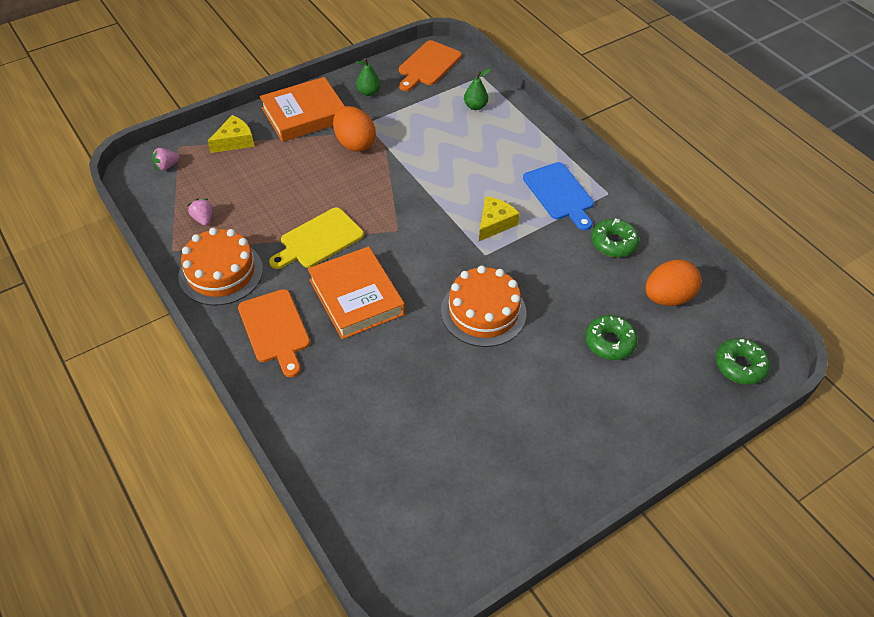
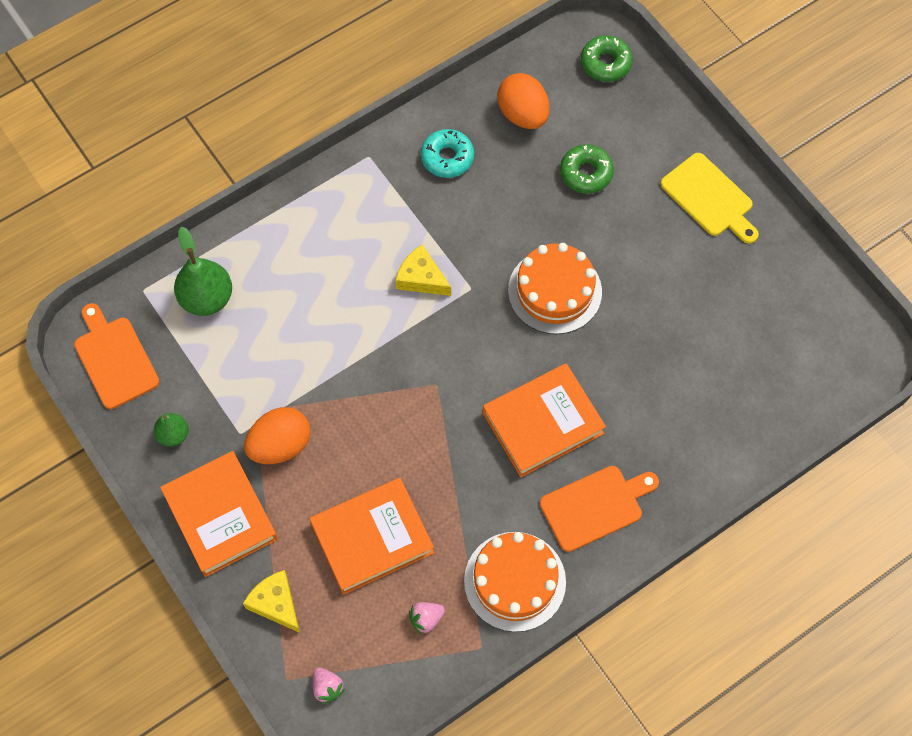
camera: 90 degrees left, 15 degrees up
yellow cutting board [269,208,364,269] -> yellow cutting board moved to [661,153,759,244]
orange cutting board [399,40,462,91] -> orange cutting board turned 150 degrees counterclockwise [74,303,160,409]
green pear [464,69,491,110] -> green pear [174,227,232,316], size x1.73
blue cutting board [523,162,594,231] -> none
green donut [591,218,639,257] -> turquoise donut [421,129,474,178]
none -> orange book [310,478,434,595]

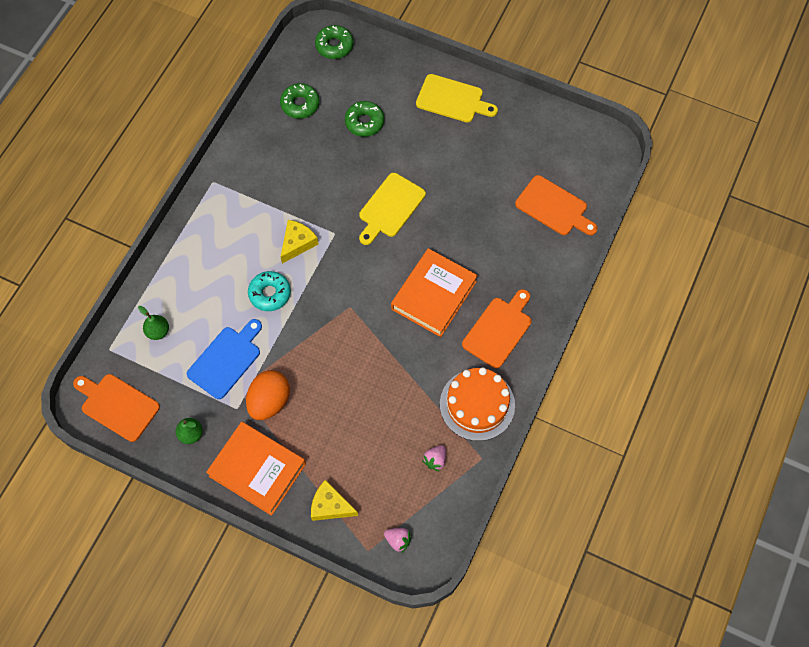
camera: 30 degrees left, 0 degrees up
green pear [174,227,232,316] -> green pear [138,306,169,340], size x0.58
orange book [310,478,434,595] -> none
yellow cheese [396,244,451,296] -> yellow cheese turned 120 degrees clockwise [281,220,318,264]
turquoise donut [421,129,474,178] -> turquoise donut moved to [248,271,291,311]
orange egg [497,73,549,129] -> green donut [280,83,320,119]
orange cake [508,243,602,334] -> yellow cutting board [359,173,426,245]
none -> blue cutting board [187,319,262,399]
none -> orange cutting board [515,175,598,235]

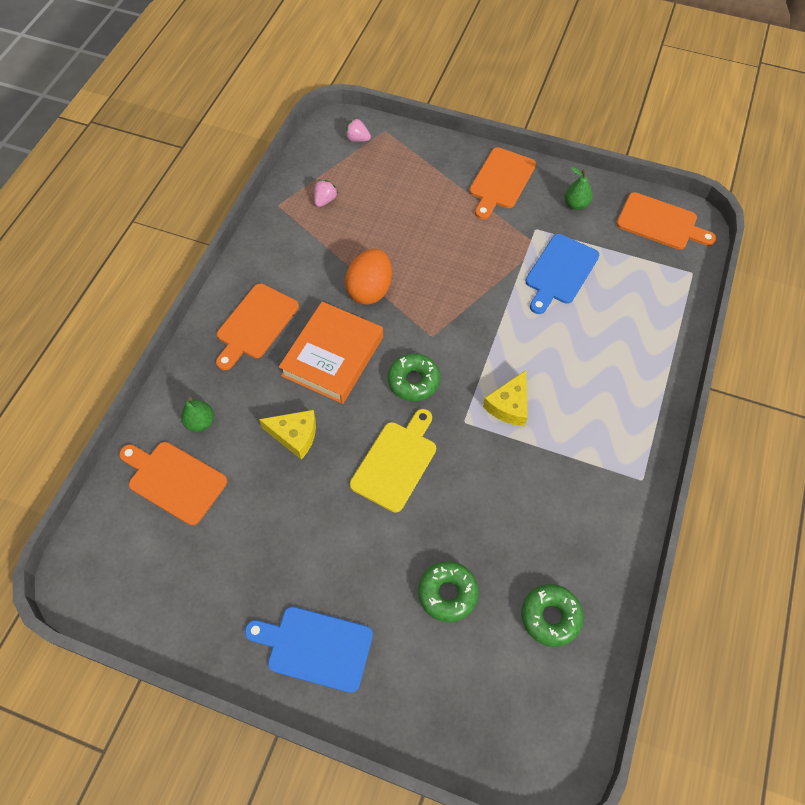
camera: 175 degrees right, 5 degrees down
green pear [138,306,169,340] -> green pear moved to [181,397,214,432]
orange book [206,422,306,516] -> orange cutting board [469,147,536,219]
orange egg [246,370,290,420] -> orange egg moved to [345,249,392,305]
turquoise donut [248,271,291,311] -> none
yellow cheese [311,480,358,521] -> yellow cheese moved to [259,410,316,460]
green donut [315,25,354,59] -> green donut moved to [388,353,440,401]
yellow cutting board [416,74,498,123] -> blue cutting board [245,606,373,693]
orange cake [440,367,515,441] -> none

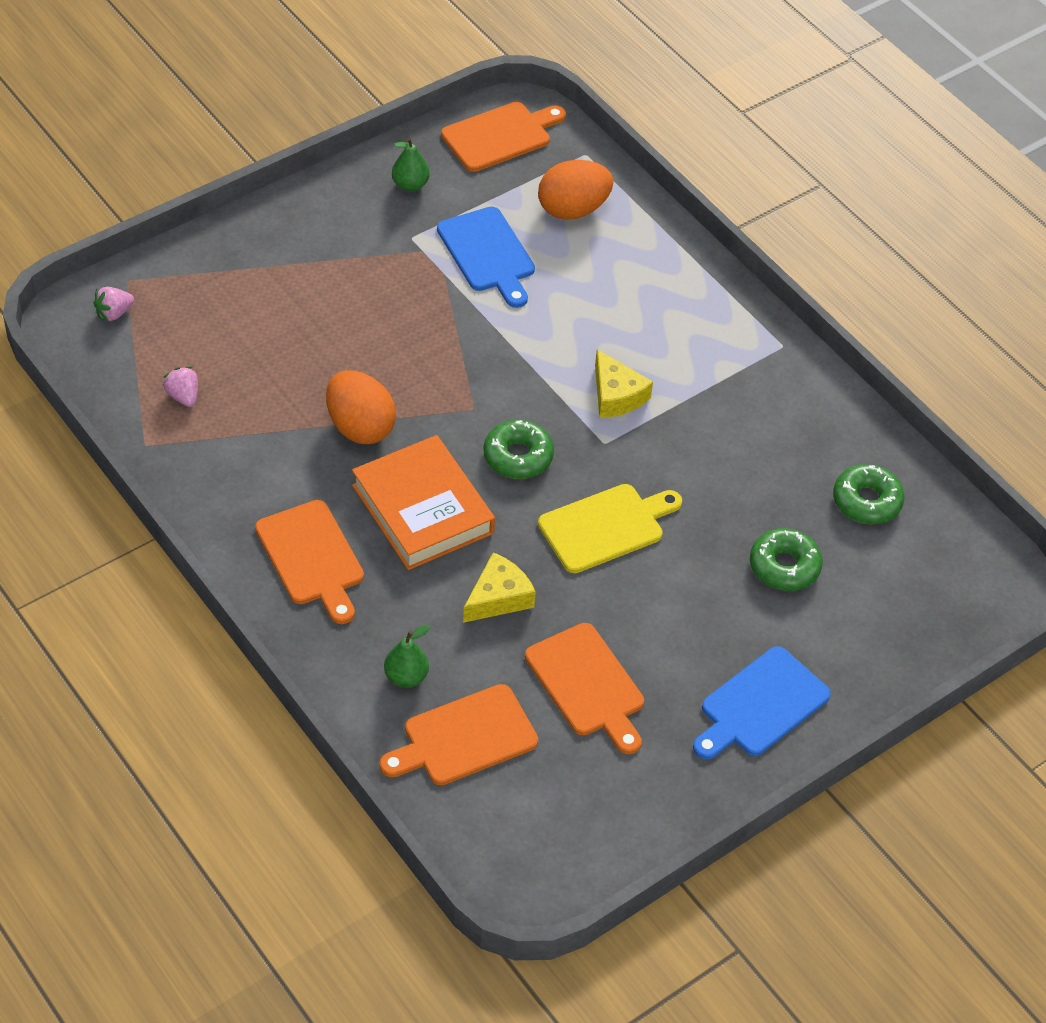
camera: 60 degrees left, 10 degrees down
yellow cutting board [350,409,436,513] -> yellow cutting board turned 90 degrees clockwise [538,484,682,573]
orange cutting board [469,147,536,219] -> orange cutting board moved to [525,623,644,754]
none -> orange egg [538,160,613,220]

